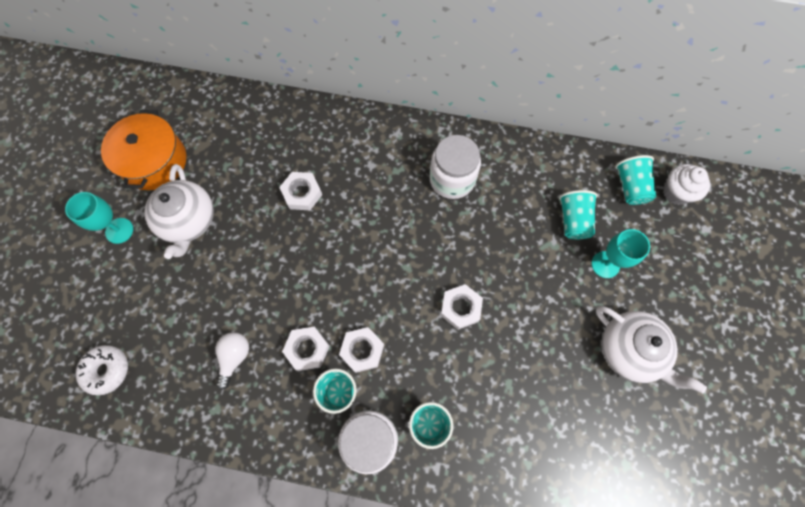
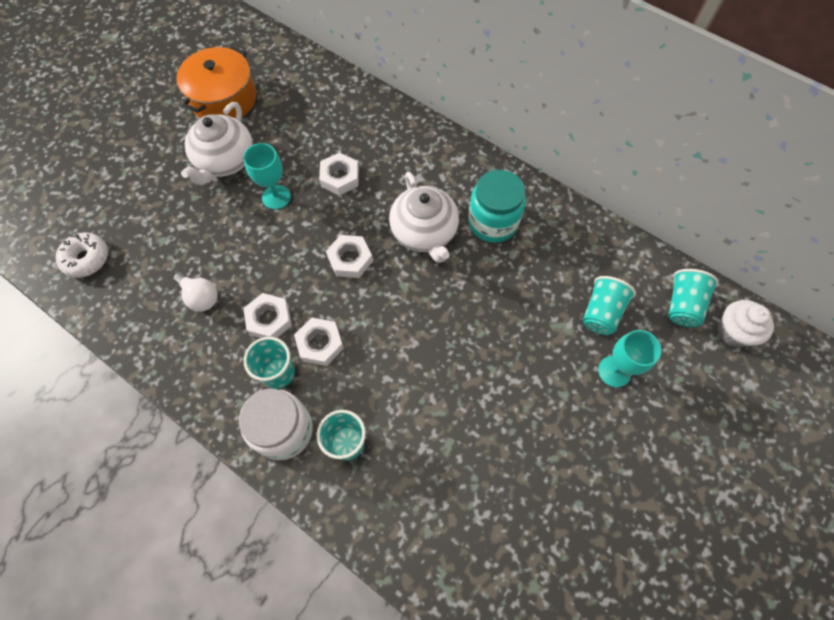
camera: 25 degrees right, 5 degrees down
turquoise goblet [65,192,133,244] -> turquoise goblet moved to [243,143,291,209]
white light bulb [215,332,249,390] -> white light bulb turned 90 degrees clockwise [173,272,218,312]
white jar [429,135,481,199] -> turquoise jar [468,170,526,243]
white nut [441,284,483,330] -> white nut moved to [326,235,373,278]
white teapot [596,306,707,394] -> white teapot moved to [389,172,459,263]

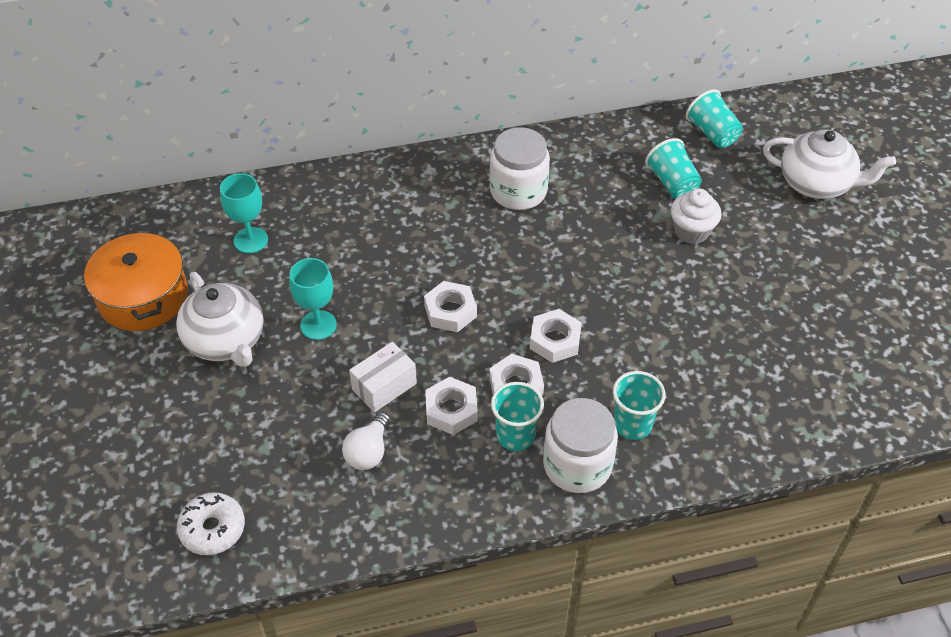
camera: 50 degrees left, 15 degrees down
white light bulb [173,272,218,312] -> white light bulb turned 120 degrees clockwise [342,412,390,470]
white nut [319,153,359,196] -> white nut moved to [530,309,582,363]
white teapot [389,172,459,263] -> white teapot moved to [763,129,896,199]
turquoise jar [468,170,526,243] -> white jar [490,127,550,210]
turquoise goblet [598,330,661,387] -> turquoise goblet moved to [220,173,268,253]
white cupcake [717,300,774,347] -> white cupcake moved to [671,189,721,244]
none -> white box [349,341,417,413]

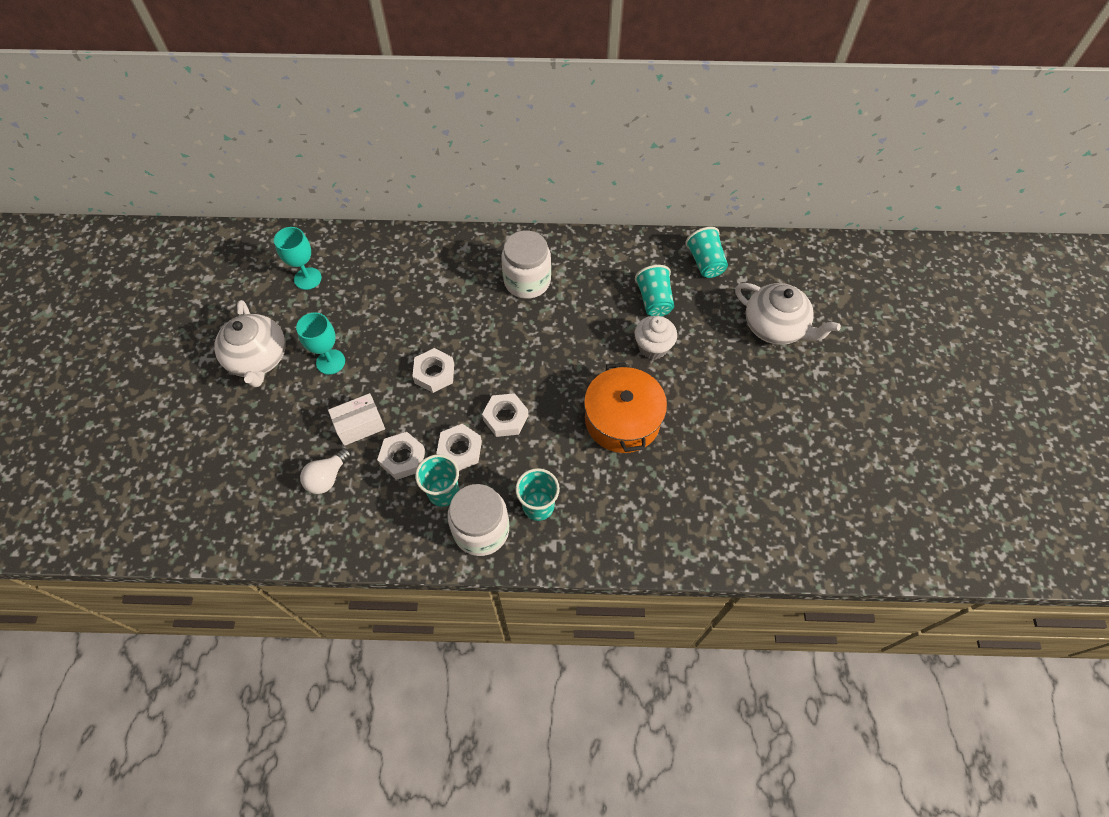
camera: 15 degrees right, 10 degrees up
orange pot [84,231,188,331] -> orange pot moved to [584,362,667,453]
white donut [177,492,245,555] -> none

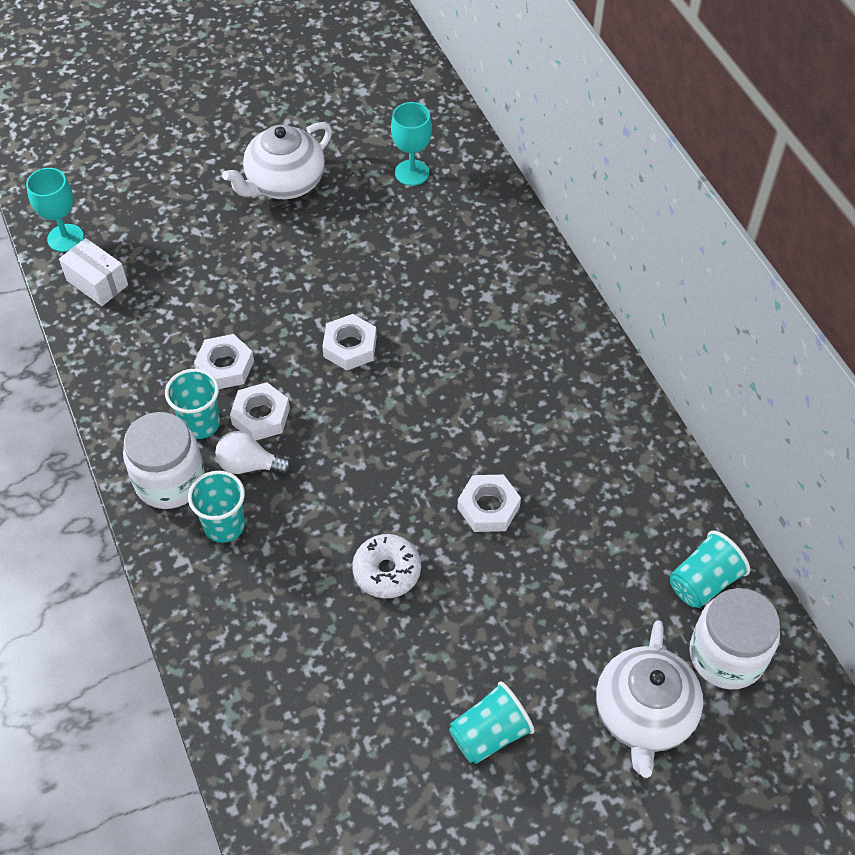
camera: 65 degrees right, 5 degrees down
turquoise goblet [296,312,345,375] -> turquoise goblet moved to [26,168,84,252]
white light bulb [300,448,351,494] -> white light bulb moved to [215,431,292,474]
white box [328,393,385,446] -> white box moved to [59,238,128,306]
white nut [482,393,528,437] -> white nut moved to [458,475,521,532]
white jar [501,231,551,299] -> white jar moved to [689,588,780,689]
orange pot [584,362,667,453] -> white donut [352,534,421,598]
turquoise cup [635,265,674,316] -> turquoise cup moved to [449,681,535,764]
white cupcake [635,316,677,360] -> none

